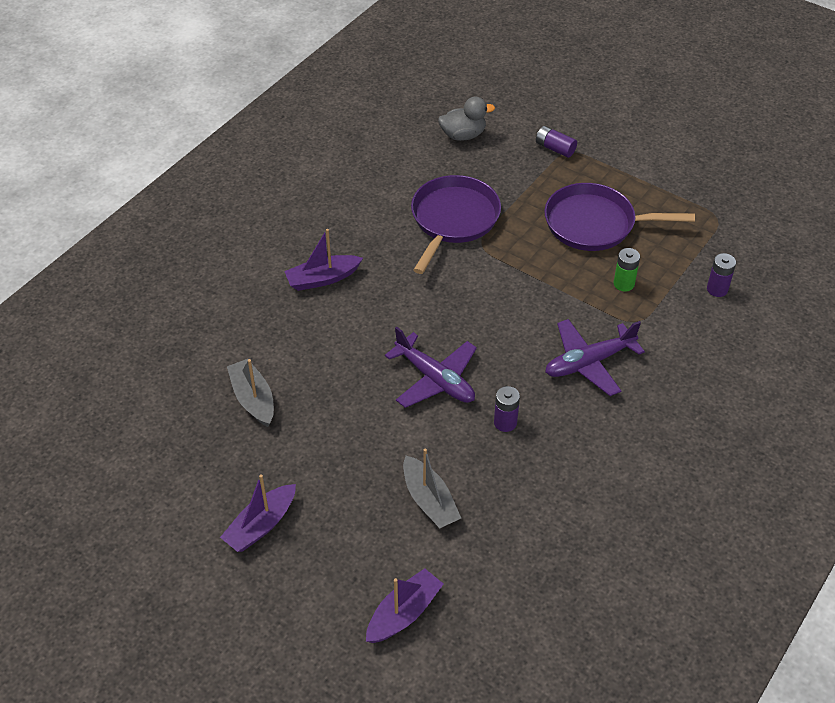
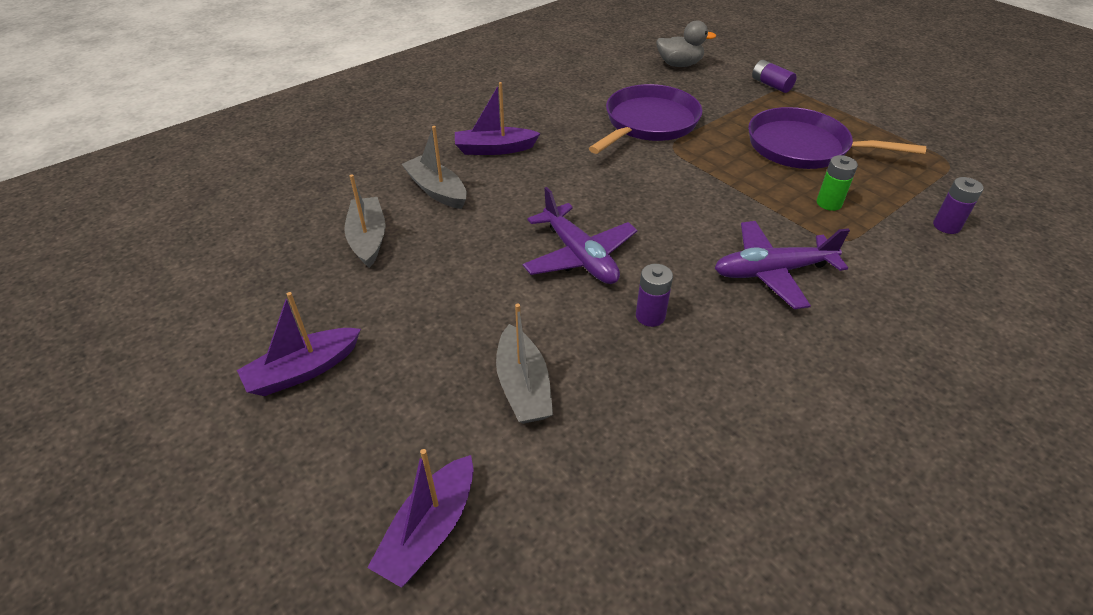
camera: 15 degrees right, 5 degrees down
purple boat [366,568,443,643] -> purple boat turned 150 degrees clockwise [367,449,474,588]
none -> grey boat [402,126,467,209]

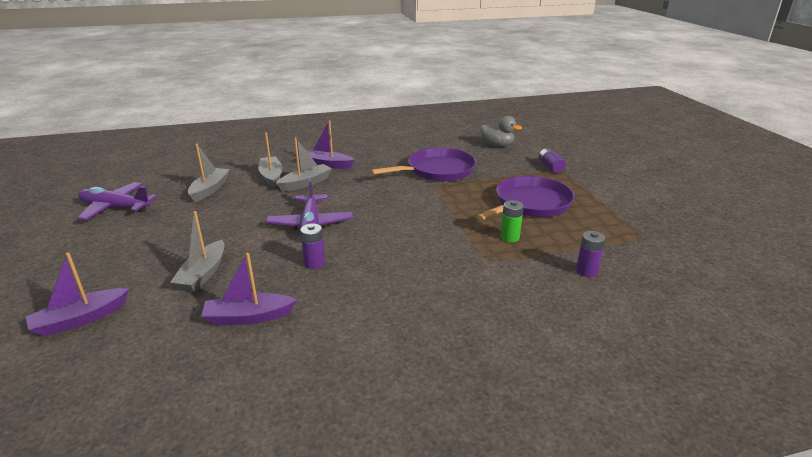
camera: 25 degrees right, 15 degrees down
purple boat [237,292,361,396] -> purple boat moved to [201,253,297,325]
purple plane [715,221,850,309] -> purple plane moved to [77,182,157,221]
purple pan [748,107,926,169] -> purple pan turned 90 degrees clockwise [476,176,575,221]
none -> grey boat [276,137,332,192]

